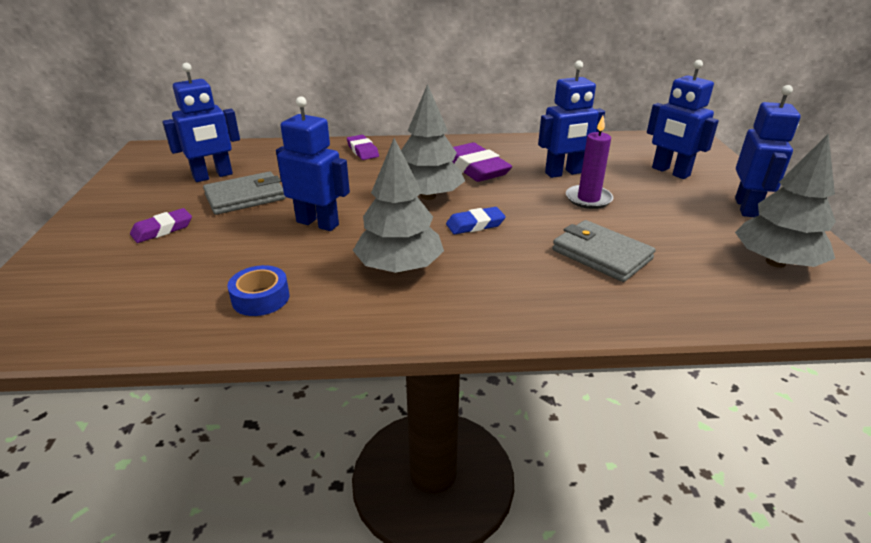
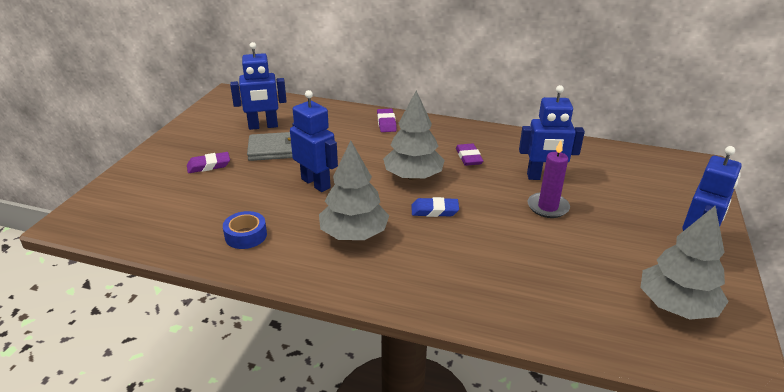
camera: 20 degrees right, 0 degrees up
purple eraser [452,143,512,182] -> purple eraser [456,143,483,166], size x0.59
grey wallet [552,220,656,282] -> none
blue robot [647,60,719,179] -> none

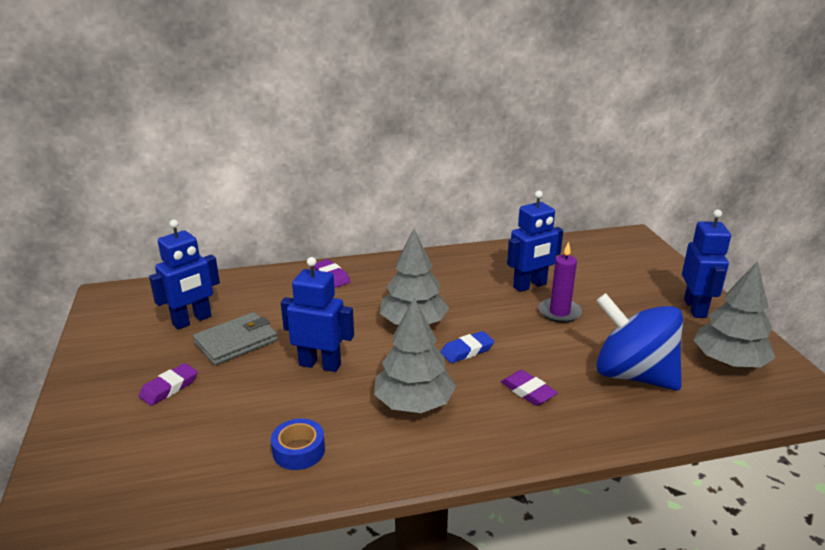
camera: 30 degrees left, 5 degrees down
purple eraser [456,143,483,166] -> purple eraser moved to [501,370,558,406]
none -> blue spinning top [596,293,683,391]

